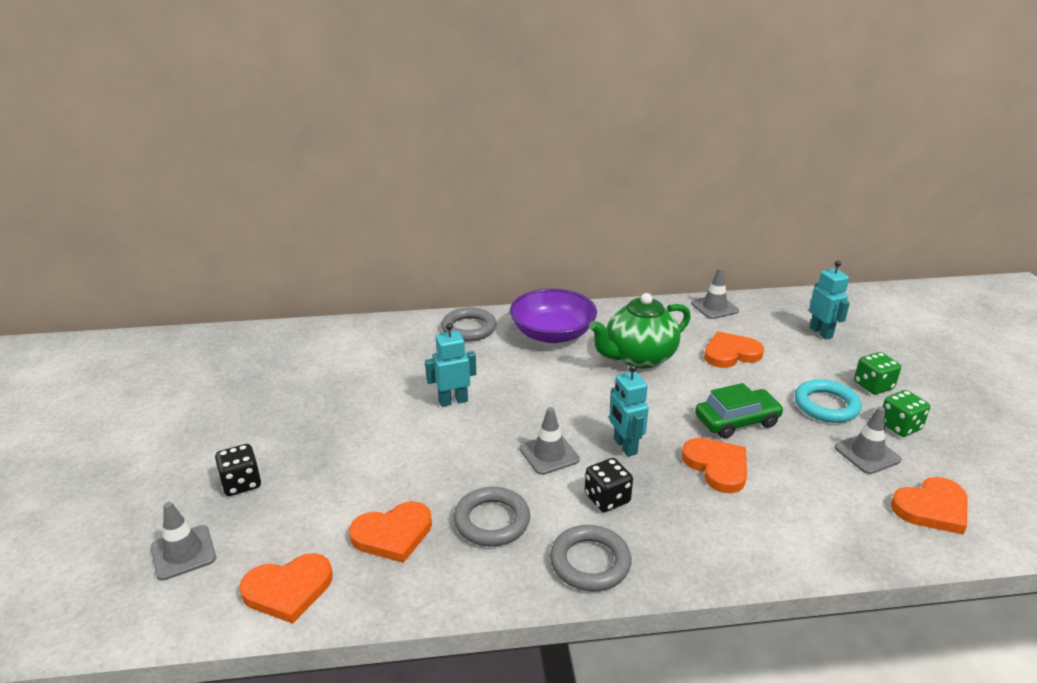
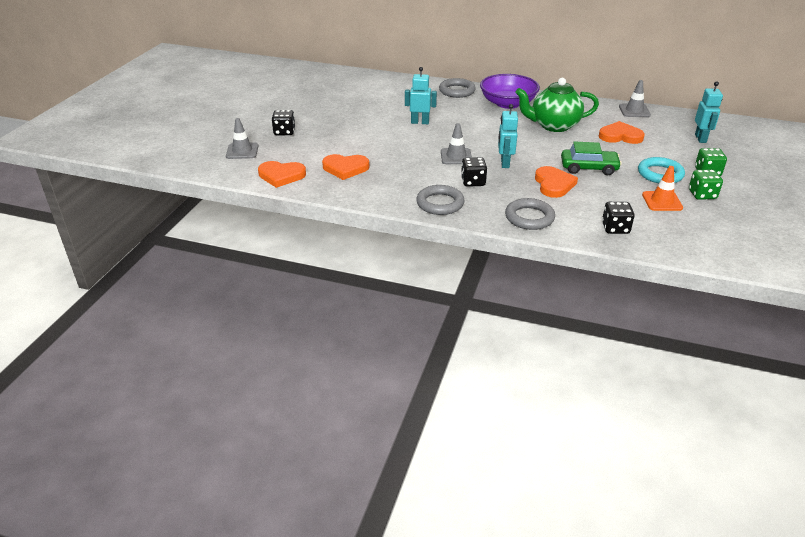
camera: 25 degrees right, 5 degrees up
grey ring [454,487,530,547] -> grey ring moved to [505,198,555,230]
grey traffic cone [835,407,901,474] -> orange traffic cone [642,166,683,211]
orange heart [891,477,968,535] -> none
none -> black dice [602,202,635,234]

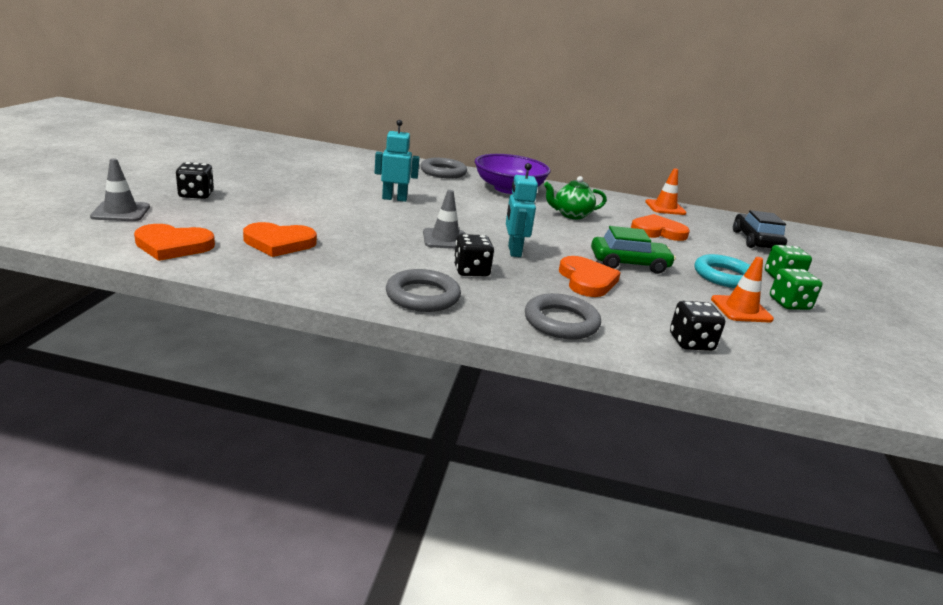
camera: 10 degrees left, 10 degrees down
green teapot [515,78,599,132] -> green teapot [544,176,607,219], size x0.61
grey traffic cone [619,80,651,117] -> orange traffic cone [645,168,687,215]
turquoise robot [695,81,723,143] -> black car [733,210,787,248]

